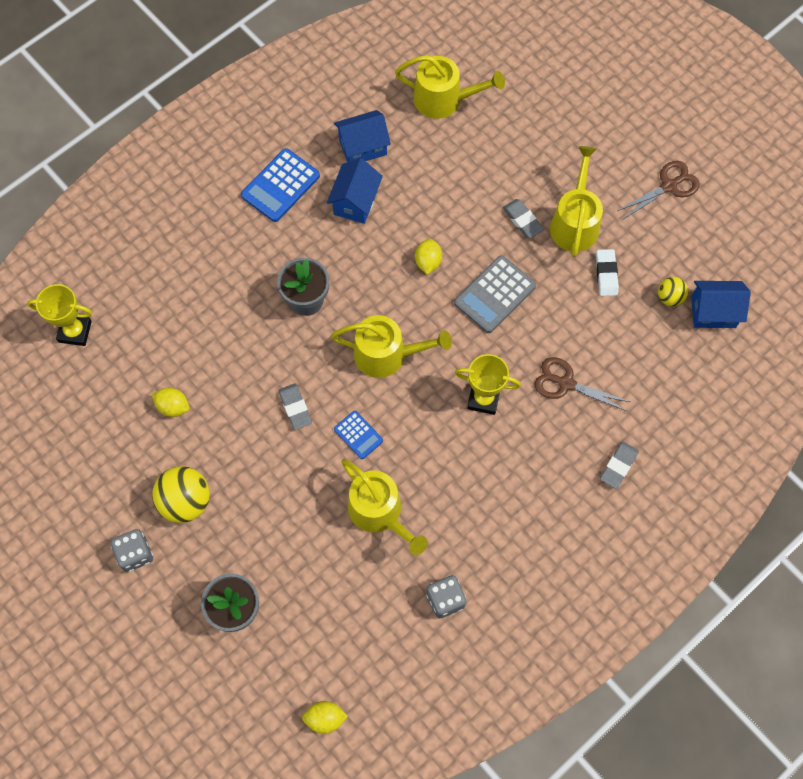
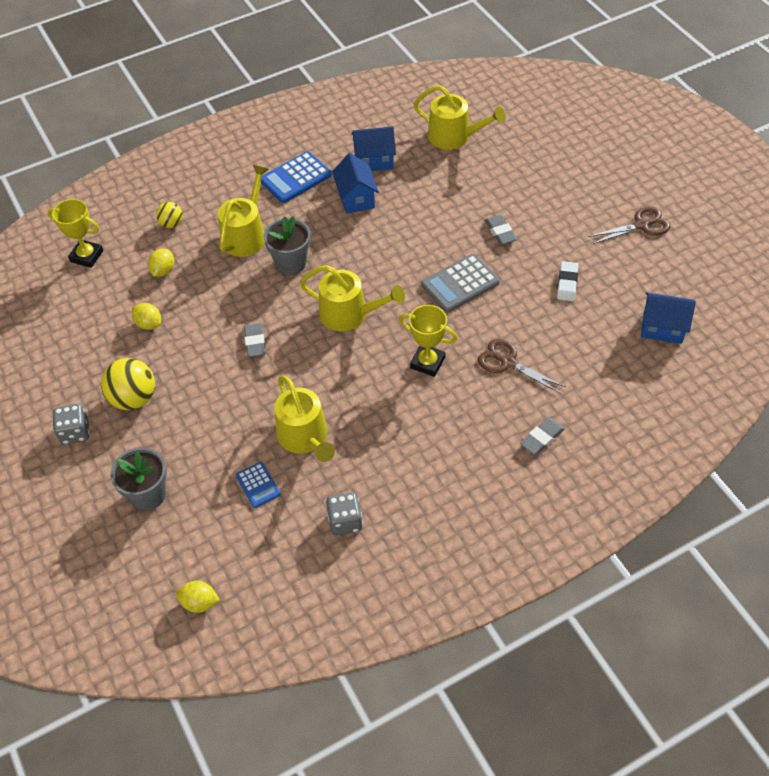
camera: 15 degrees right, 15 degrees down
blue house [327,158,383,224] -> blue house turned 45 degrees counterclockwise [332,153,379,214]
blue calculator [334,411,383,459] -> blue calculator moved to [236,462,281,508]
yellow lemon [415,238,442,275] -> yellow lemon moved to [148,249,174,277]
yellow watering can [550,146,603,257] -> yellow watering can moved to [218,165,269,257]
yellow ball [658,277,689,307] -> yellow ball moved to [156,202,183,228]

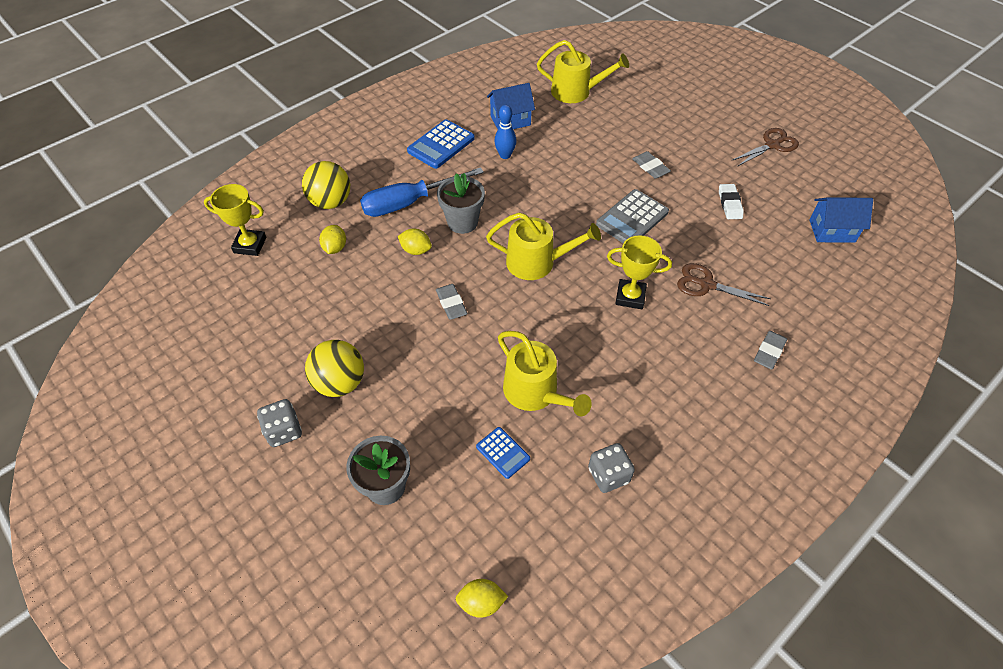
camera: 15 degrees left, 0 degrees up
yellow lemon [132,303,161,330] -> yellow lemon moved to [398,229,432,255]
yellow ball [156,202,183,228] -> yellow ball [302,161,350,209], size x1.76
yellow watering can [218,165,269,257] -> blue screwdriver [360,167,484,217]
blue house [332,153,379,214] -> blue bowling pin [494,105,516,159]

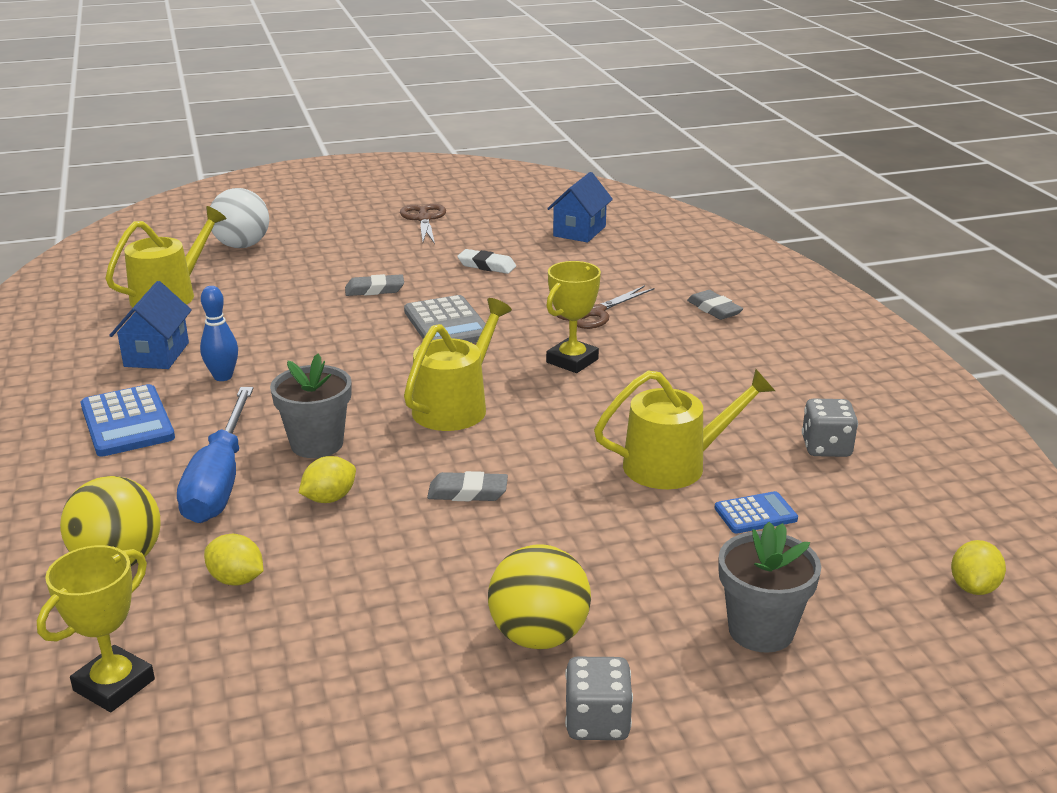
camera: 65 degrees left, 25 degrees down
none -> white ball [210,188,269,248]

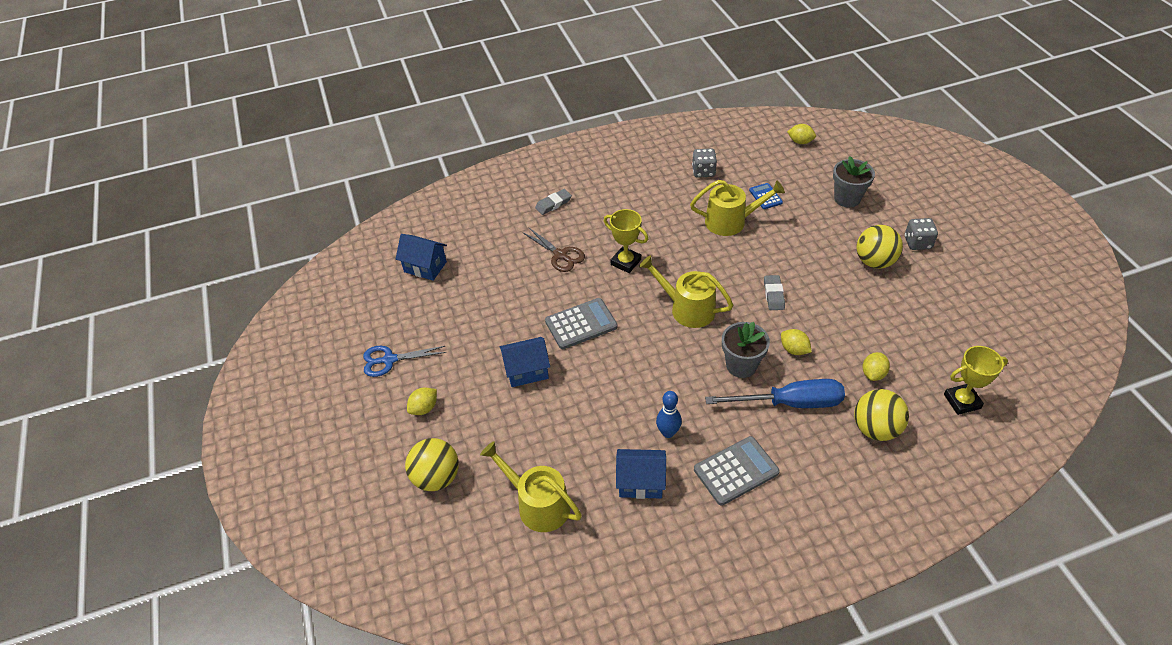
camera: 90 degrees left, 20 degrees up
yellow trophy [37,545,155,712] -> yellow trophy turned 45 degrees counterclockwise [944,346,1008,415]
blue calculator [81,384,175,457] -> grey calculator [694,436,780,506]
white ball [210,188,269,248] -> yellow ball [405,438,459,491]
grey eraser [345,274,404,296] -> blue house [500,337,550,387]
brown scissors [400,204,446,244] -> blue scissors [363,346,446,377]
white eraser [457,249,516,274] -> none
yellow watering can [594,369,775,489] -> yellow watering can turned 105 degrees clockwise [690,180,785,236]
none -> yellow lemon [407,387,437,415]

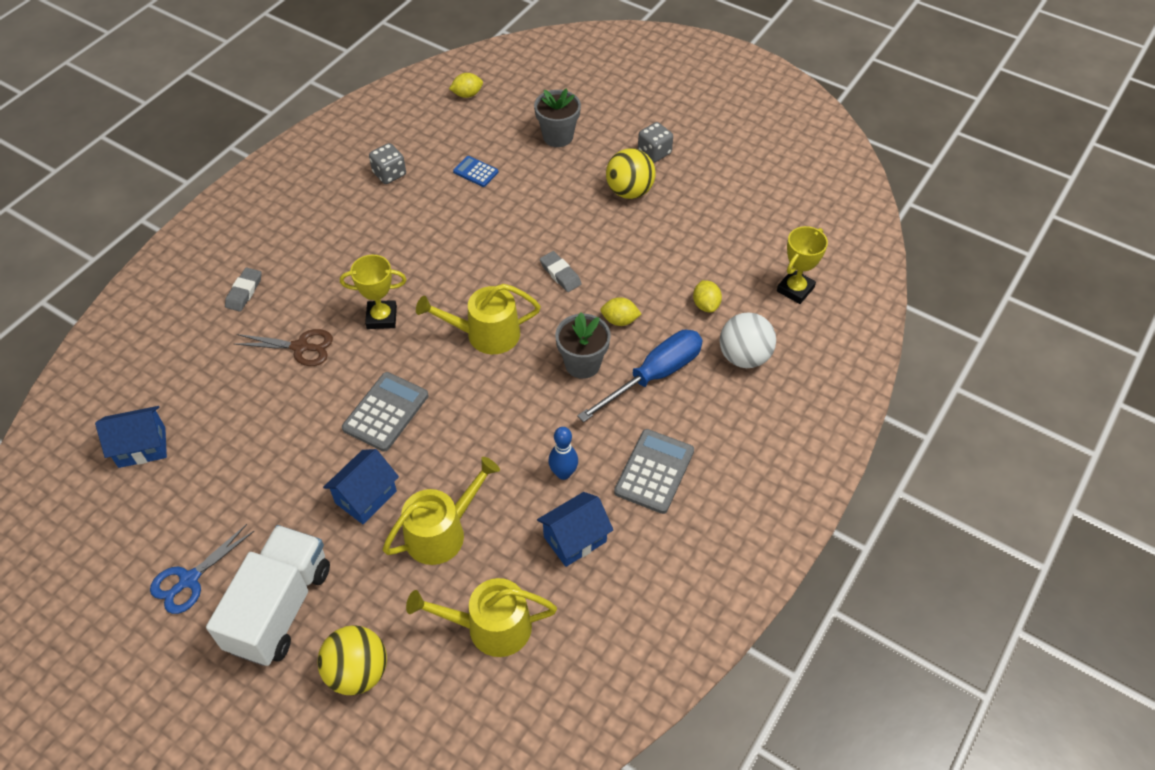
camera: 40 degrees left, 5 degrees up
yellow lemon [407,387,437,415] -> white truck [206,525,330,666]
yellow watering can [690,180,785,236] -> yellow watering can moved to [383,457,500,565]
yellow ball [854,389,909,441] -> white ball [720,312,776,368]

